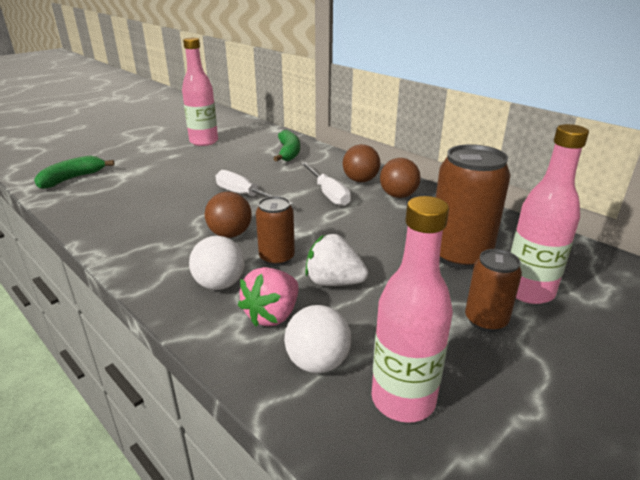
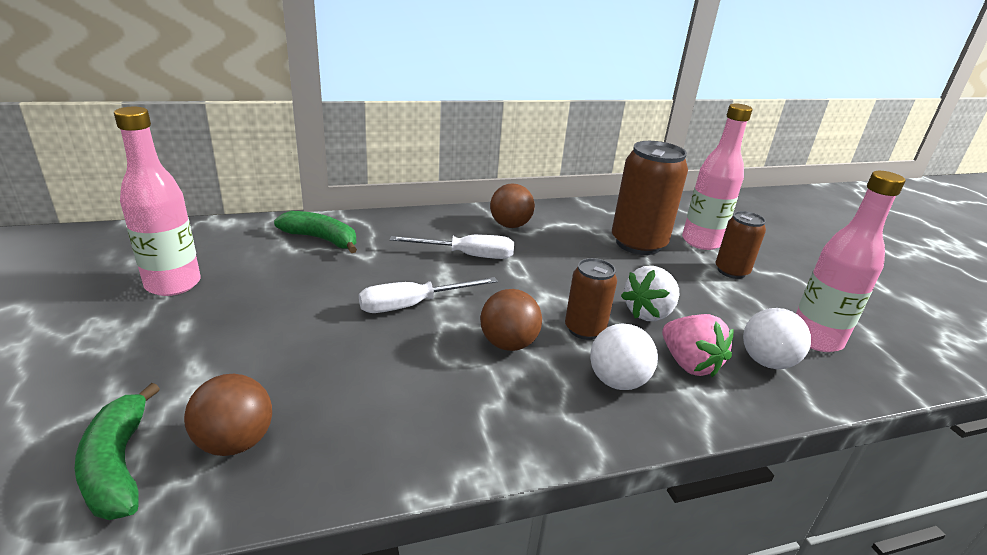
camera: 65 degrees left, 0 degrees up
brown ball [343,144,380,182] -> brown ball moved to [184,374,272,456]

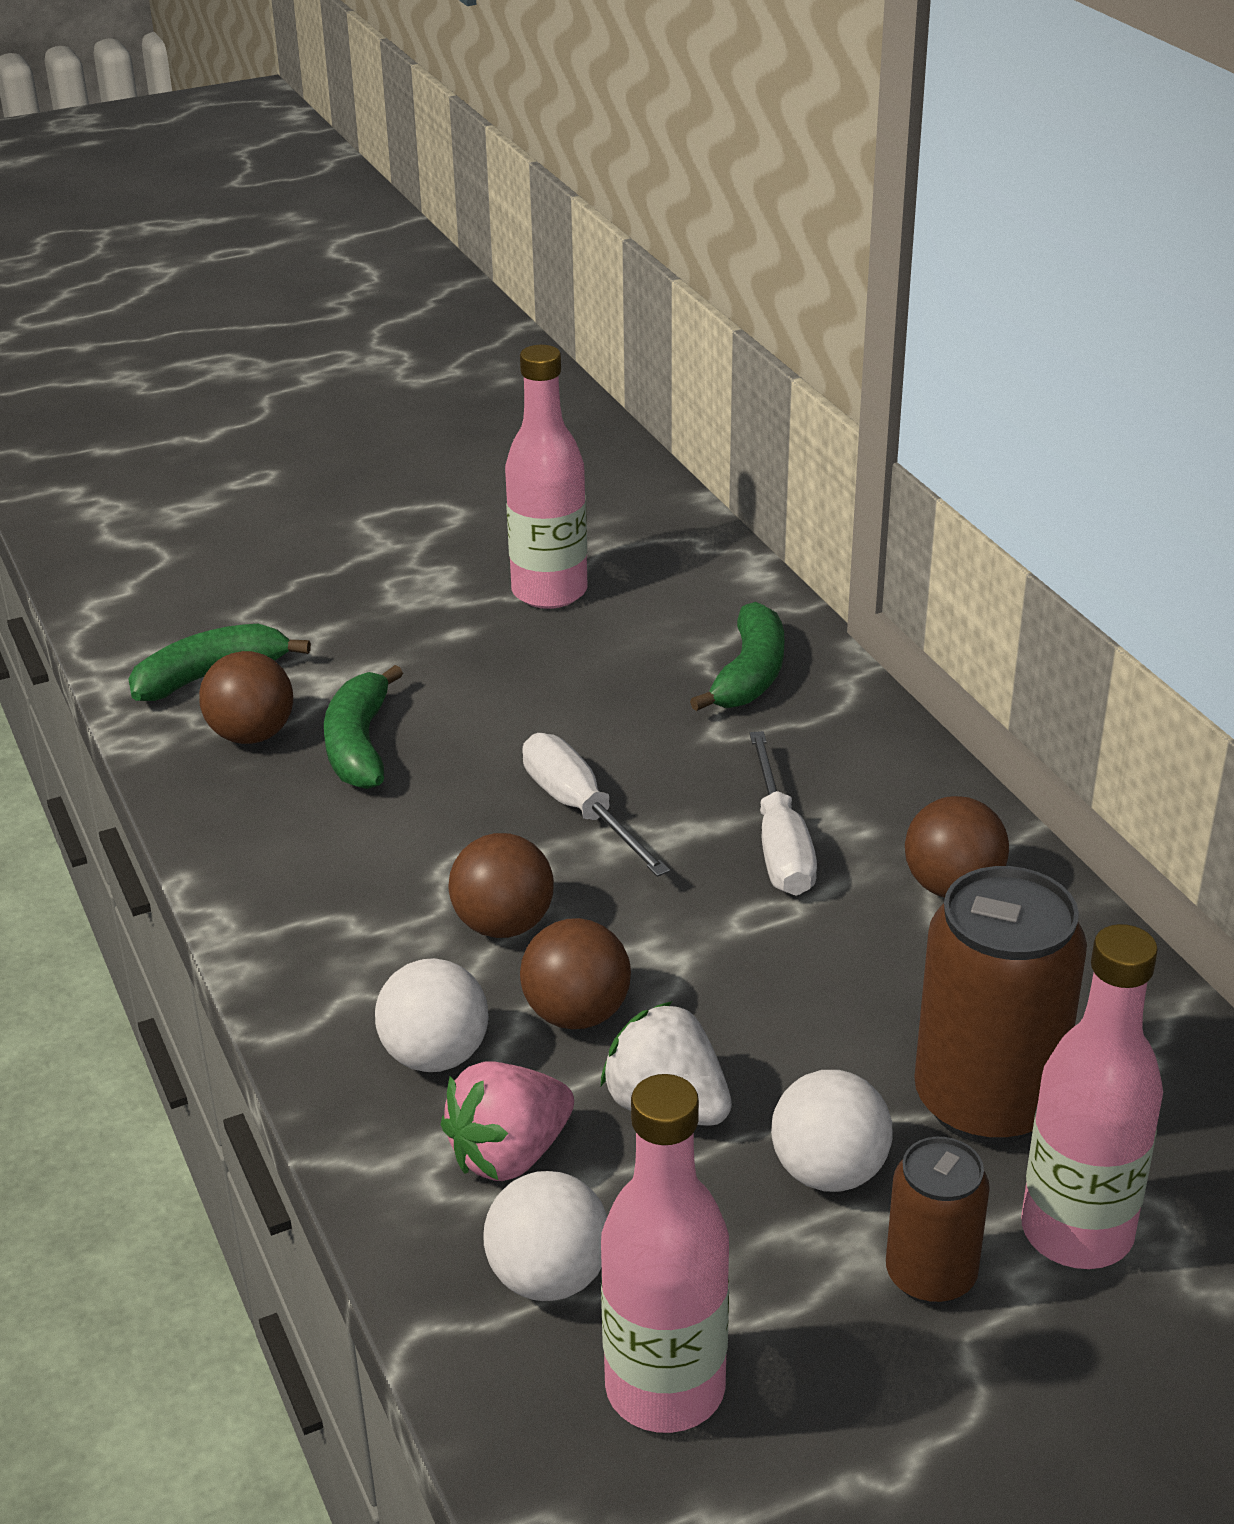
camera: 85 degrees right, 5 degrees up
brown can [565,258,617,340] -> brown ball [520,918,631,1029]
none -> green banana [324,665,403,789]
none -> white ball [771,1070,893,1192]

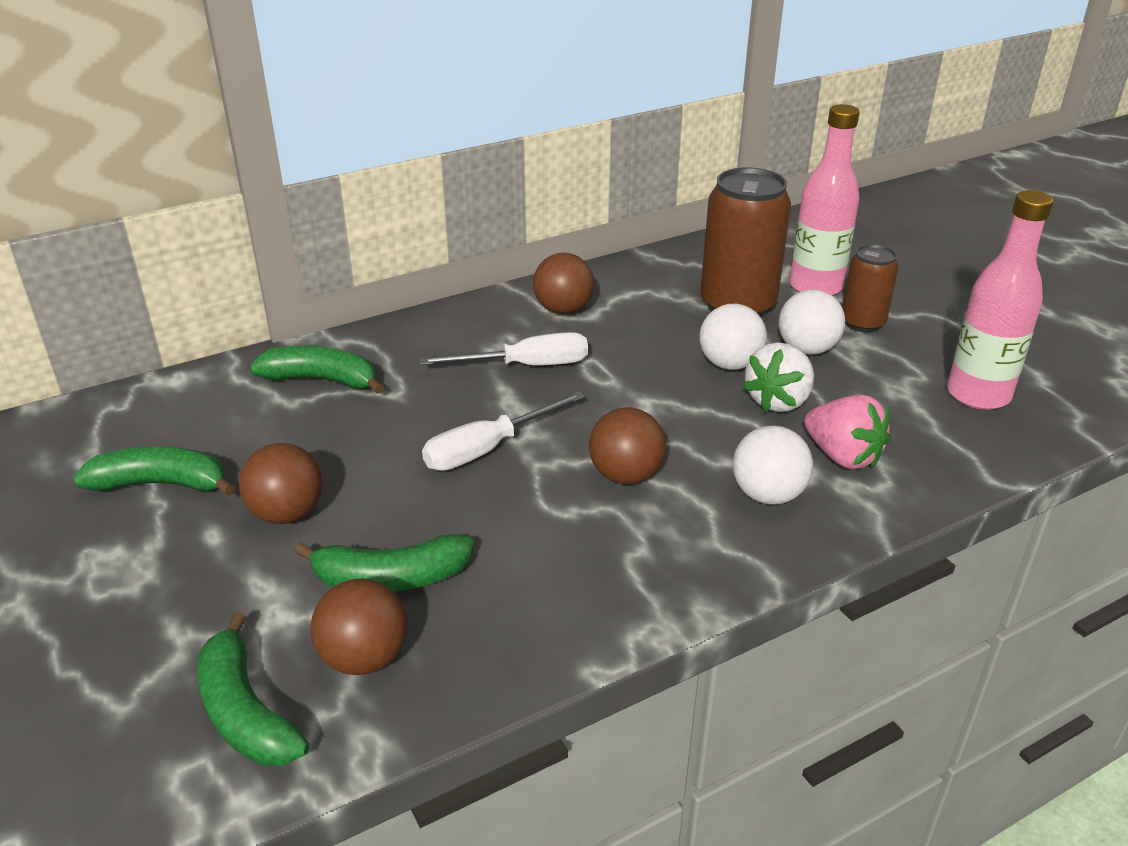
camera: 95 degrees left, 0 degrees up
white ball [484,1171,608,1301] -> white ball moved to [700,304,767,370]
pink bottle [505,345,588,609] -> green banana [73,447,235,496]
brown ball [520,918,631,1029] -> brown ball moved to [239,443,322,524]

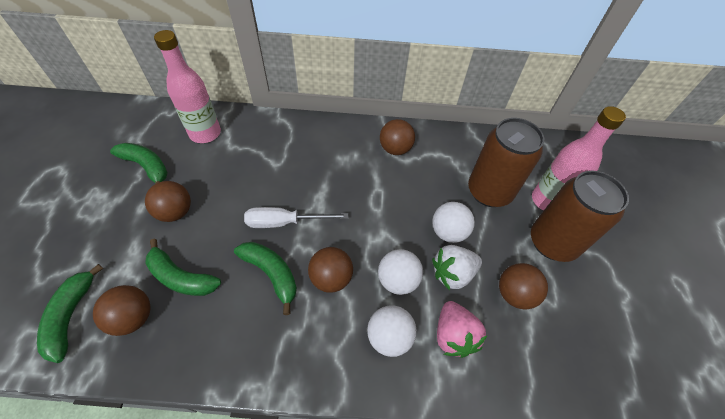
camera: 30 degrees right, 20 degrees up
green banana [250,345,384,394] -> green banana moved to [234,242,297,315]
white screwdriver [419,332,588,366] -> none
white ball [779,290,845,355] -> white ball moved to [378,249,423,295]
brown can [842,244,899,332] -> brown can [531,171,629,262], size x1.75
pink bottle [947,190,1053,410] -> pink bottle moved to [154,30,221,143]
none -> brown ball [499,263,548,309]

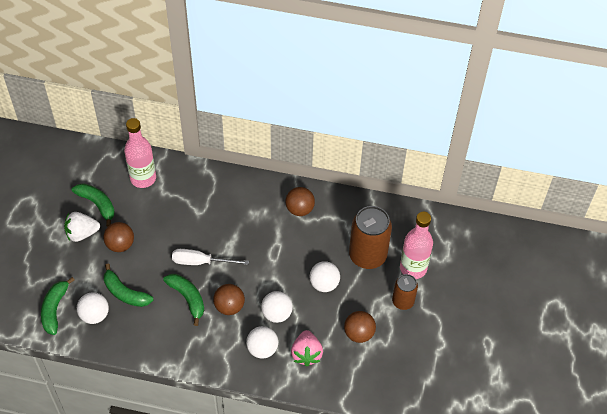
camera: 10 degrees right, 0 degrees up
brown ball [93,285,151,336] -> white ball [77,292,109,324]
white strawberry [432,245,482,290] -> white strawberry moved to [64,212,100,242]
brown can [531,171,629,262] -> brown can [392,274,418,310], size x0.57

